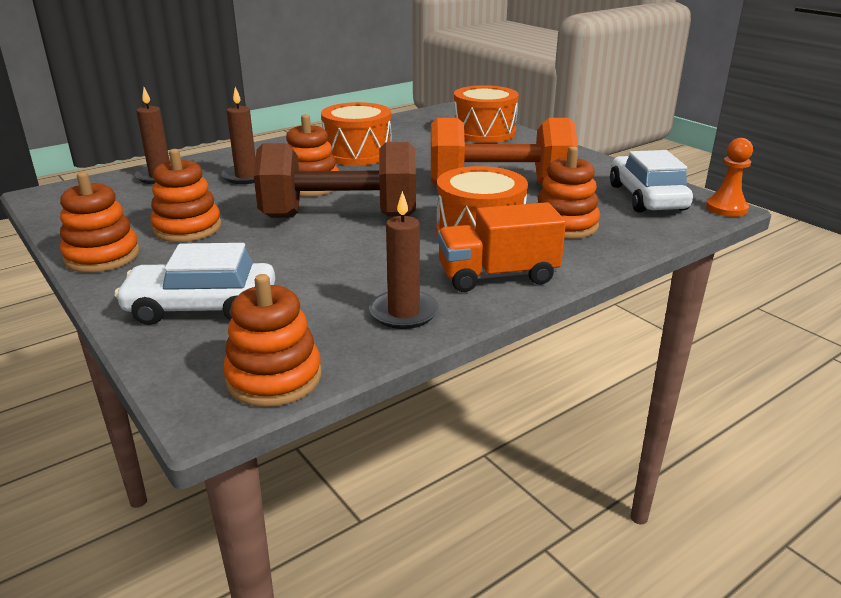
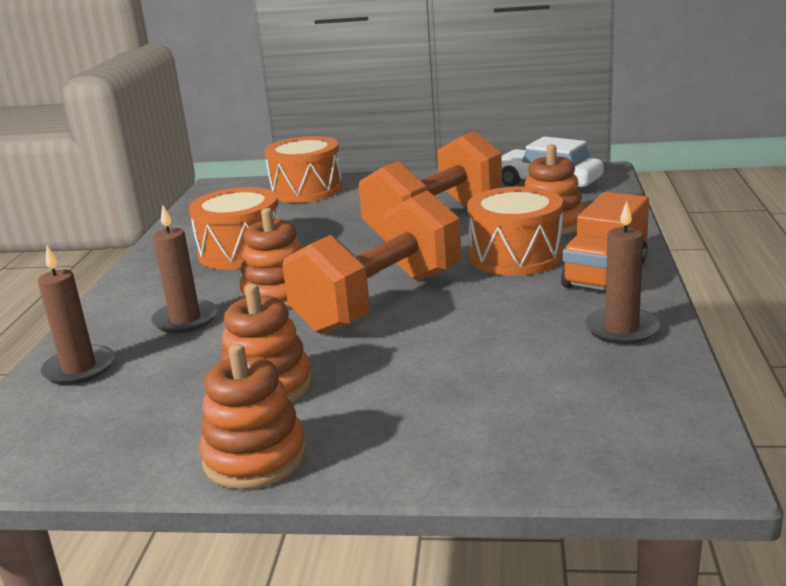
camera: 45 degrees left, 5 degrees down
white car [114,243,275,325] -> none
orange stacking toy [223,274,322,407] -> none
brown dumbbell [254,142,416,218] -> orange dumbbell [282,190,462,335]
orange pawn [706,138,753,217] -> none

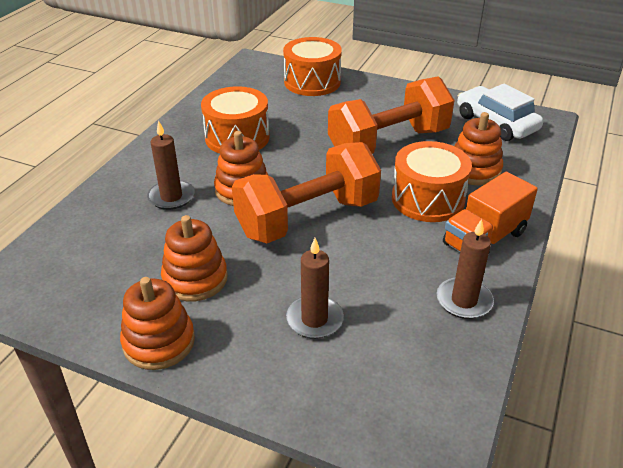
camera: 15 degrees right, 15 degrees up
brown candle [38,246,115,385] -> brown candle moved to [286,238,344,339]

